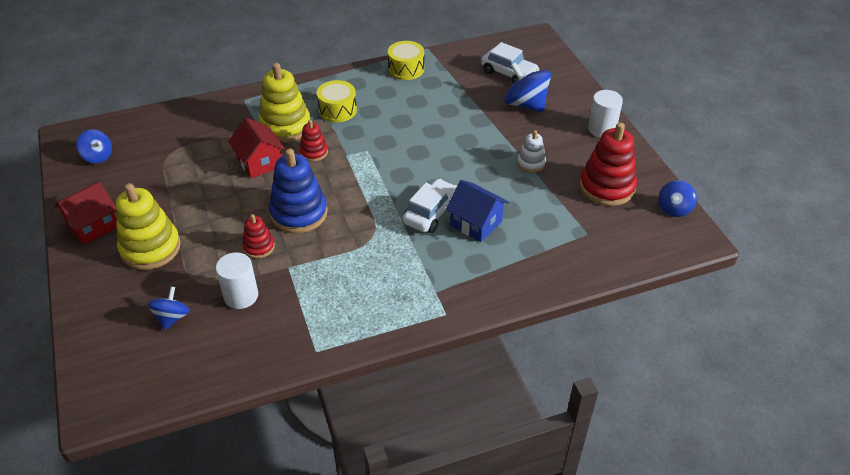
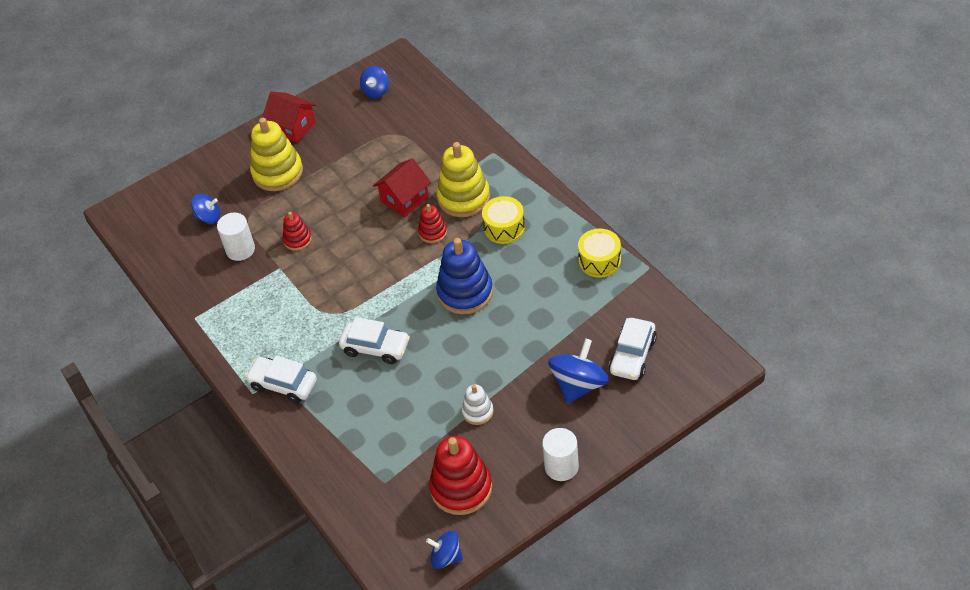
camera: 80 degrees right, 5 degrees up
blue stacking toy [269,149,328,233] -> blue stacking toy moved to [436,238,493,314]
blue house [446,180,509,242] -> none
none -> white car [245,356,317,403]

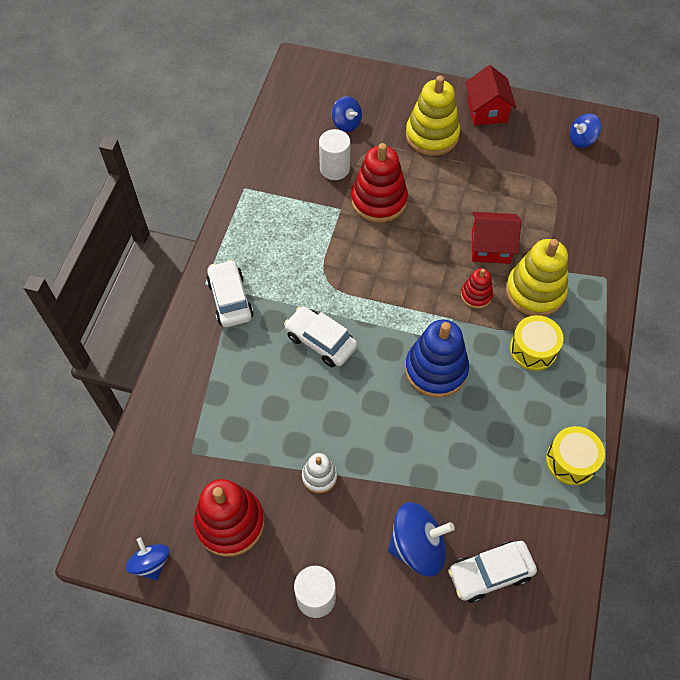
camera: 45 degrees right, 10 degrees up
red stacking toy [283,212,312,251] -> red stacking toy [351,143,408,223], size x1.89
white car [339,317,410,364] -> white car turned 150 degrees clockwise [284,306,357,367]

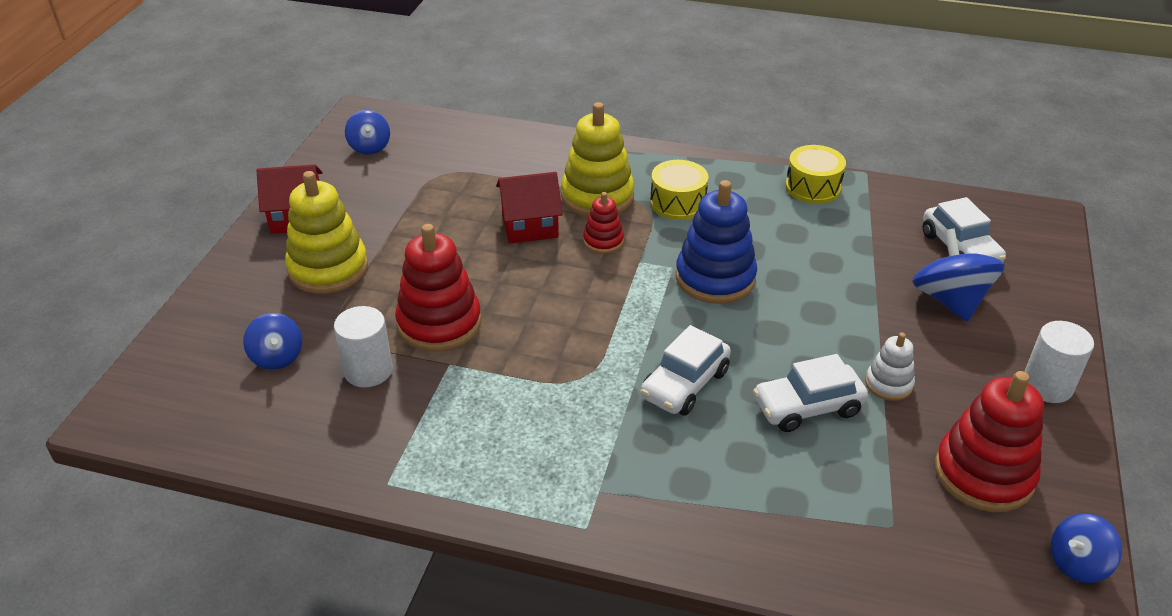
camera: 90 degrees left, 20 degrees down
white car [206,260,254,327] -> white car moved to [753,354,868,432]
blue spinning top [332,96,362,132] -> blue spinning top turned 105 degrees clockwise [243,313,302,370]
red house [472,212,522,264] -> red house turned 75 degrees clockwise [496,172,563,243]

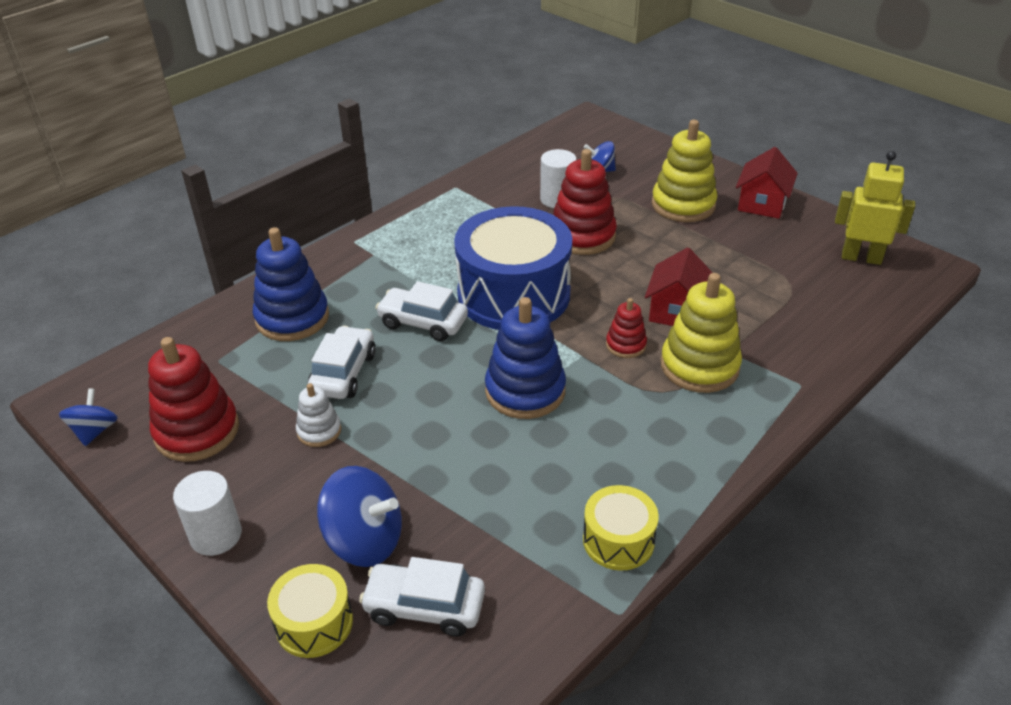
camera: 120 degrees right, 0 degrees up
blue spinning top [345,110,390,155] -> yellow robot [835,151,915,265]
white car [641,325,731,416] -> white car turned 45 degrees counterclockwise [375,281,468,341]
yellow drum [650,160,708,220] -> yellow drum moved to [267,564,353,658]
none -> blue stacking toy [253,227,329,341]
none -> blue drum [454,206,572,330]

